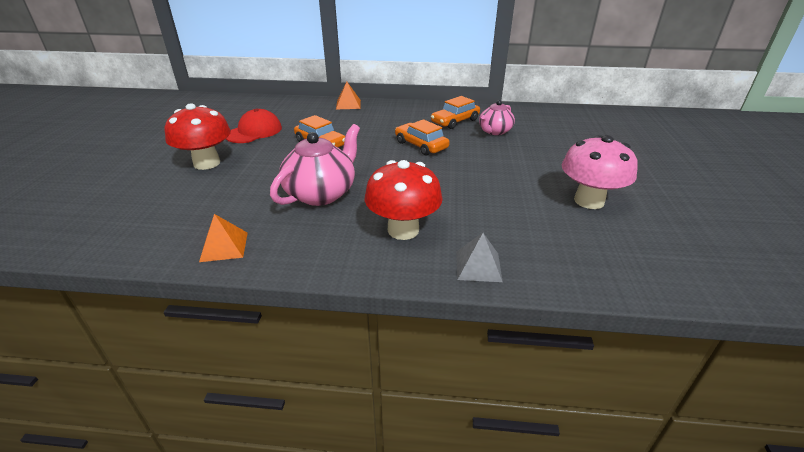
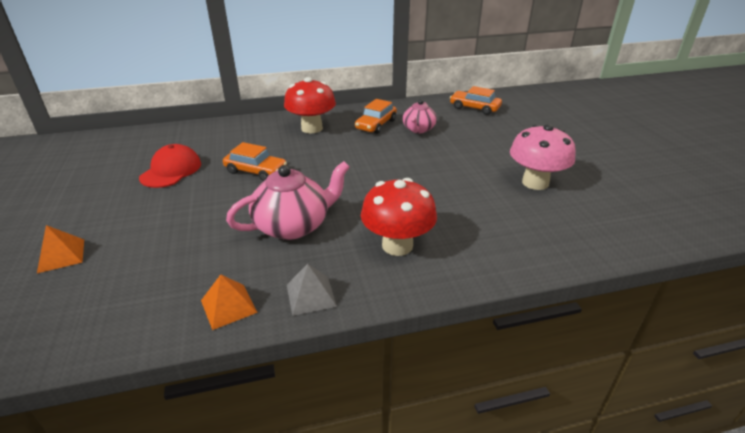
camera: 20 degrees left, 0 degrees up
red mushroom [165,103,231,170] -> red mushroom moved to [284,77,336,133]
pink teapot [270,124,360,206] -> pink teapot turned 45 degrees clockwise [226,161,350,240]
orange pyramid [336,82,361,109] -> orange pyramid moved to [37,225,84,273]
orange car [395,119,450,156] -> orange car moved to [450,86,502,115]
grey pyramid [456,233,503,282] -> grey pyramid moved to [287,264,337,316]

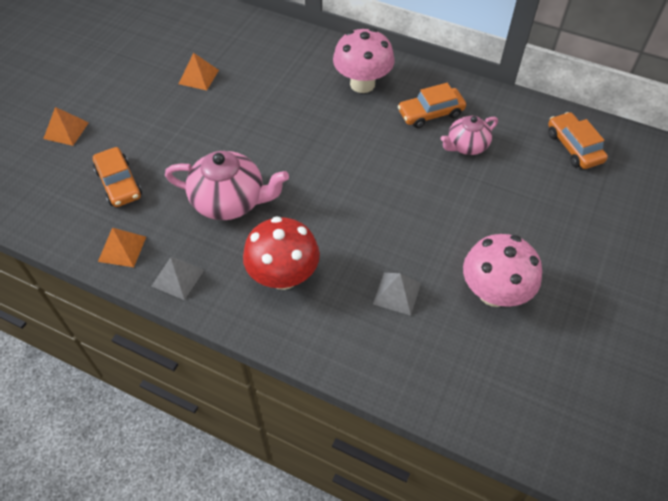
camera: 40 degrees right, 20 degrees up
red cap [139,144,201,188] -> orange pyramid [178,53,219,90]
orange car [223,142,287,181] -> orange car moved to [93,147,142,207]
red mushroom [284,77,336,133] -> pink mushroom [333,28,395,93]
none -> grey pyramid [373,273,421,316]

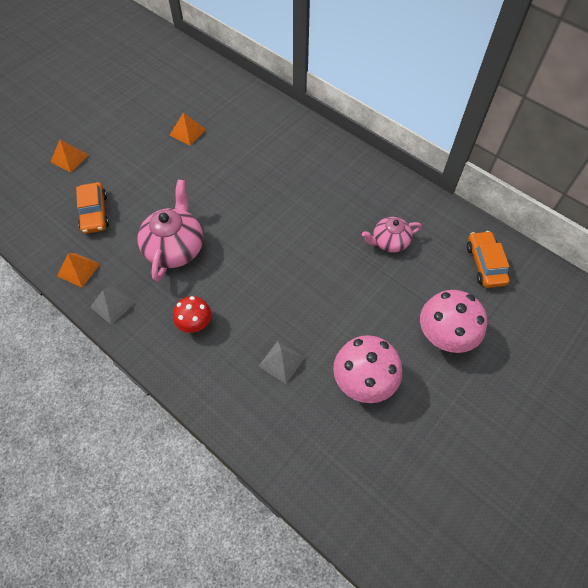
camera: 15 degrees right, 5 degrees up
pink teapot [165,151,289,220] -> pink teapot turned 105 degrees counterclockwise [138,180,203,282]
red mushroom [243,216,320,290] -> red mushroom [173,296,211,333], size x0.61
pink mushroom [333,28,395,93] -> pink mushroom moved to [420,290,487,353]
orange car [398,83,466,128] -> none

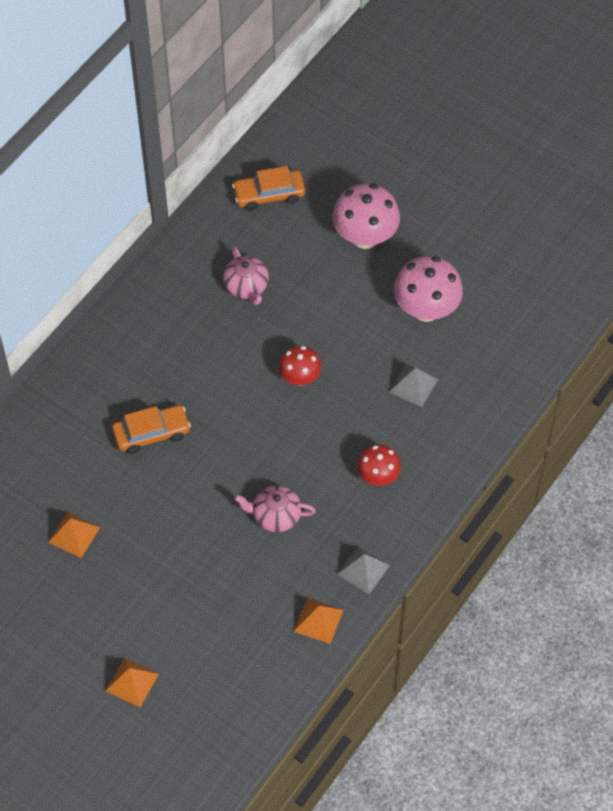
camera: 95 degrees left, 0 degrees up
orange car [76,182,109,234] -> orange car moved to [112,405,191,454]
pink teapot [138,180,203,282] -> pink teapot [234,486,316,532], size x0.61
none -> red mushroom [279,346,321,386]

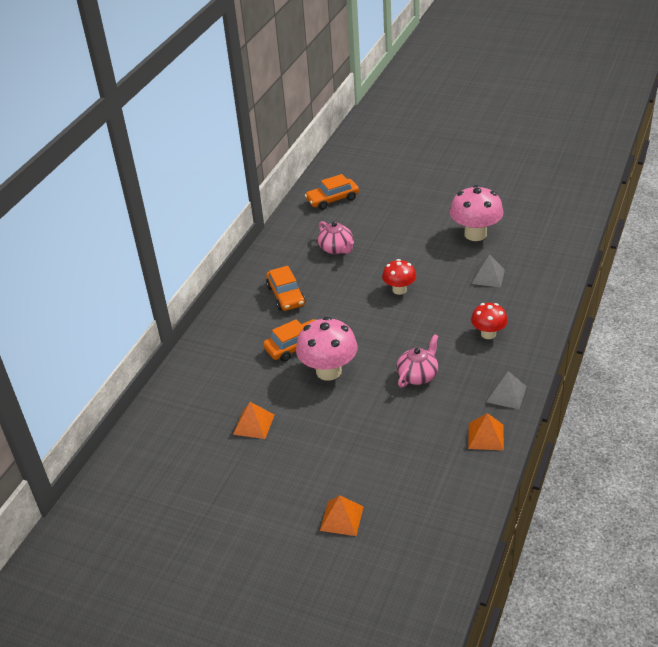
camera: 10 degrees left, 20 degrees down
pink teapot [234,486,316,532] -> pink teapot turned 135 degrees clockwise [397,334,438,387]
pink mushroom [332,184,400,249] -> pink mushroom moved to [296,317,358,380]
none -> orange car [266,266,305,311]

